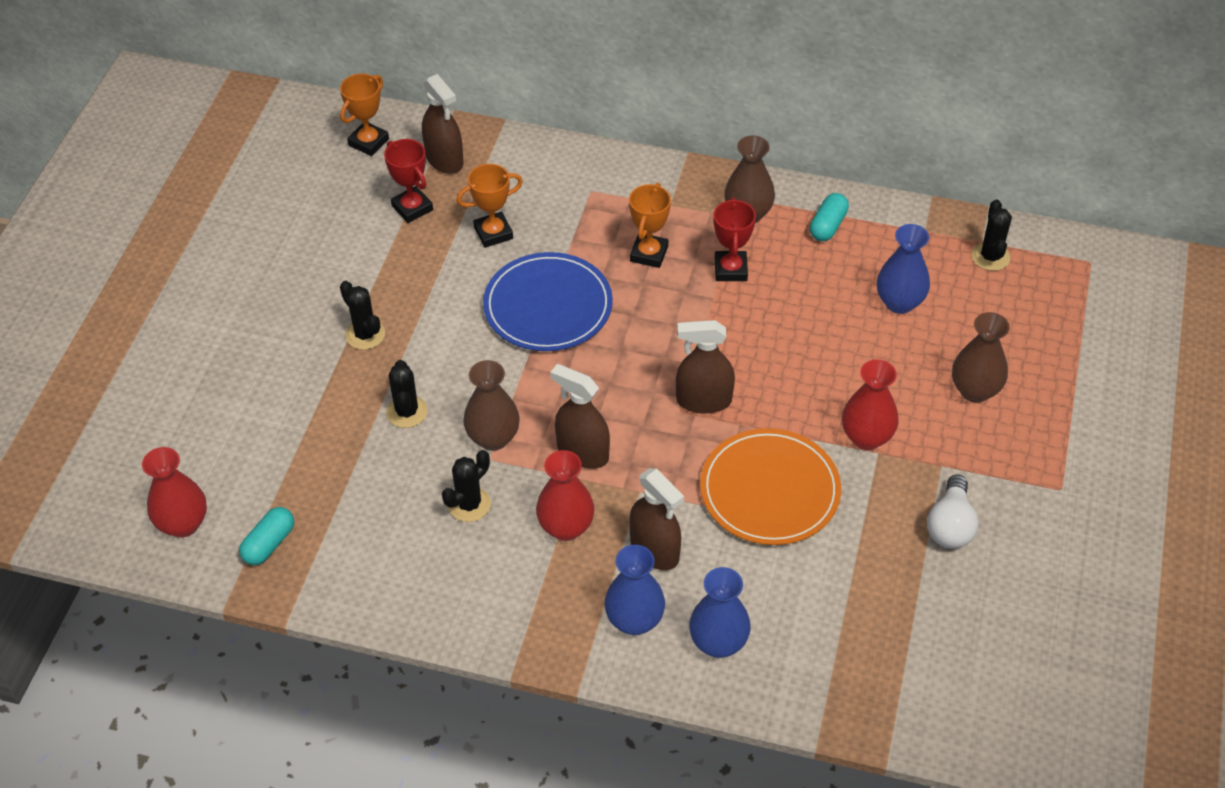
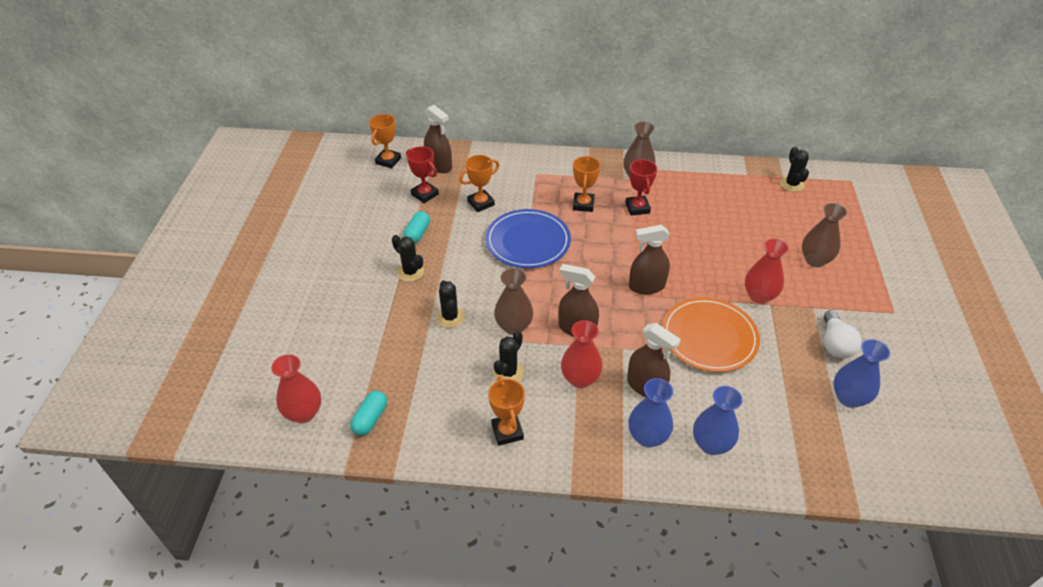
camera: 10 degrees left, 5 degrees down
turquoise capsule [810,193,849,241] -> turquoise capsule moved to [403,211,430,243]
blue vase [877,224,930,314] -> blue vase moved to [834,339,890,408]
none -> orange trophy [488,376,525,446]

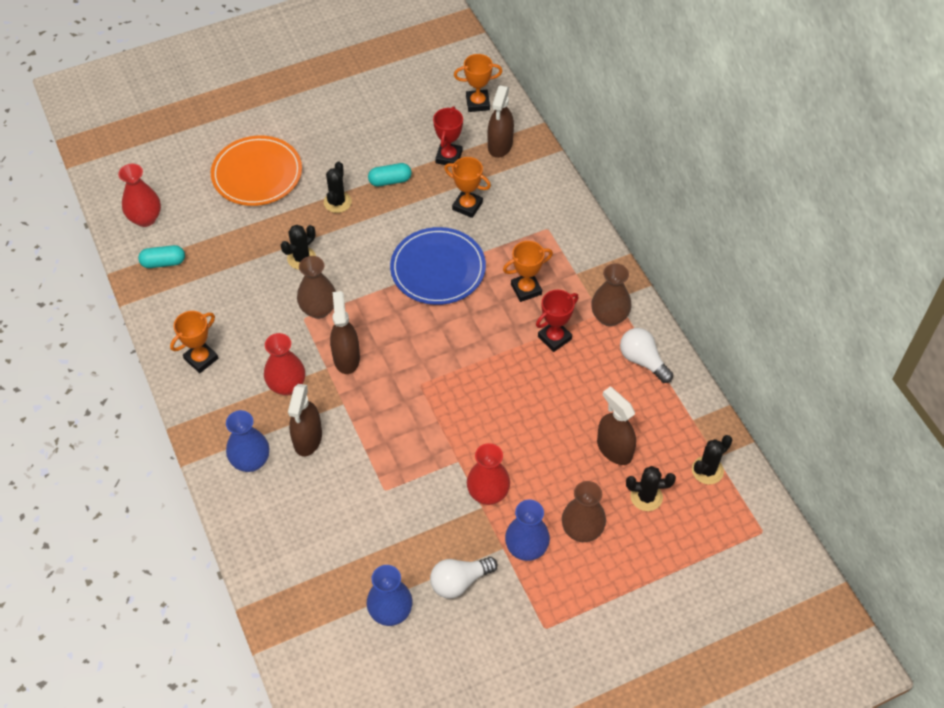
camera: 60 degrees right, 10 degrees up
black cactus [494,331,524,382] -> black cactus moved to [626,466,676,511]
brown spray bottle [629,225,670,295] -> brown spray bottle moved to [597,387,636,465]
orange plate [662,297,760,372] -> orange plate moved to [211,136,302,206]
blue vase [693,386,743,455] -> blue vase moved to [505,500,550,561]
none -> white light bulb [620,328,673,383]

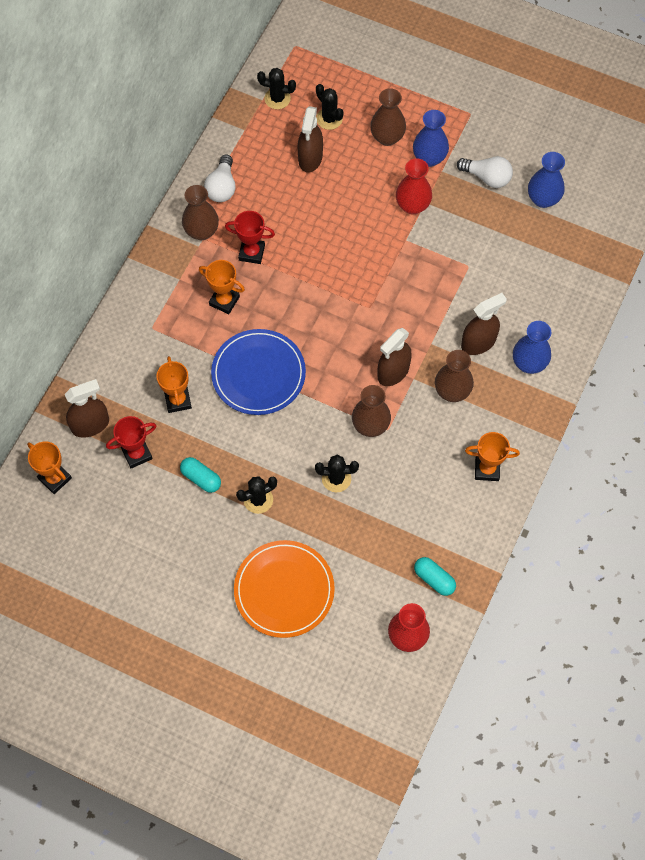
camera: 130 degrees left, 10 degrees up
red vase [264,333,305,396] -> brown vase [435,350,474,402]

